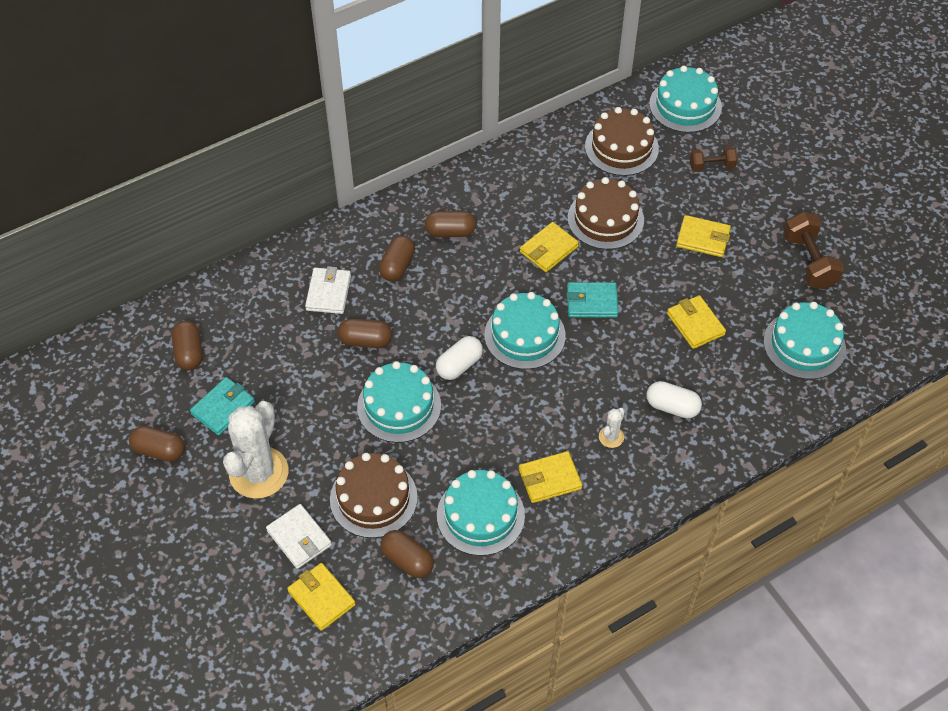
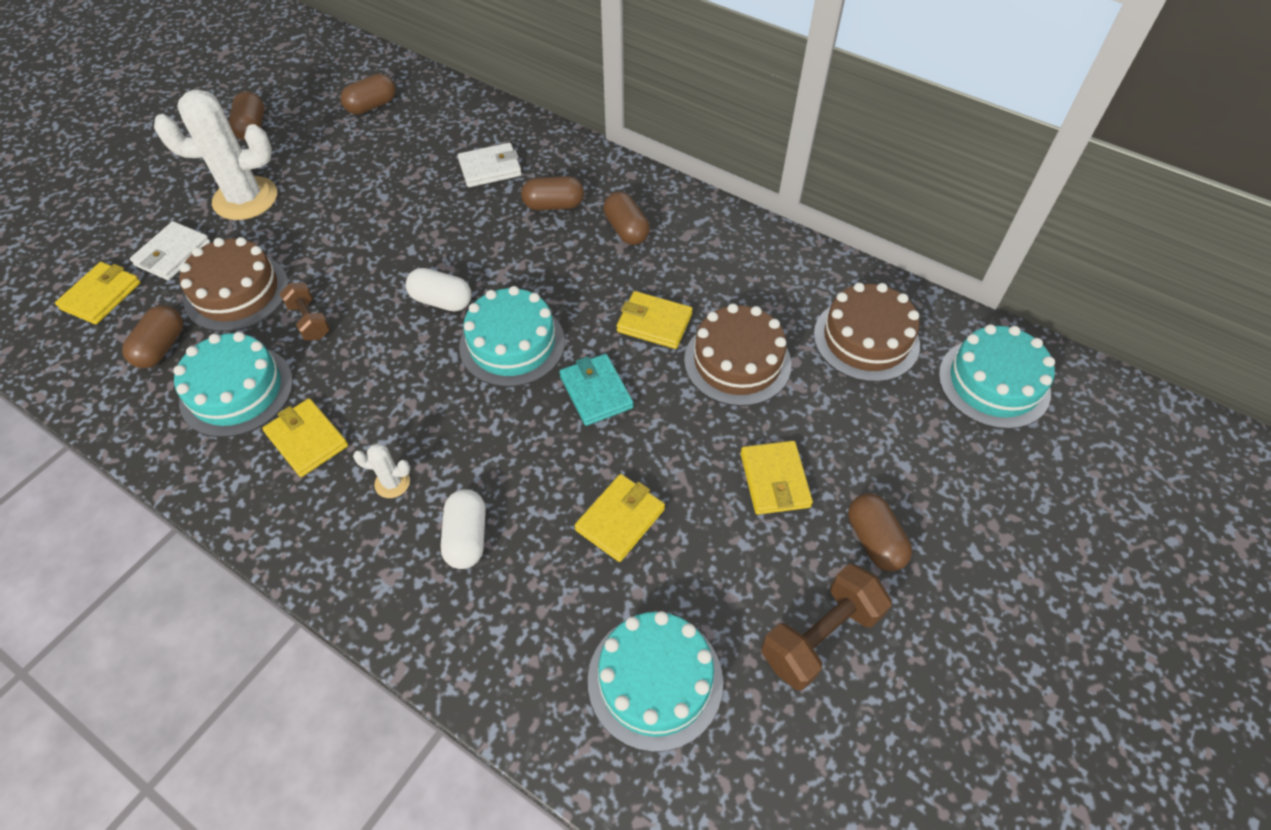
camera: 65 degrees right, 0 degrees up
turquoise wallet [190,377,255,436] -> none
brown capsule [338,319,392,348] -> brown capsule moved to [848,493,912,571]
turquoise cake [357,361,441,443] -> none
brown dumbbell [690,146,738,172] -> brown dumbbell moved to [280,283,330,341]

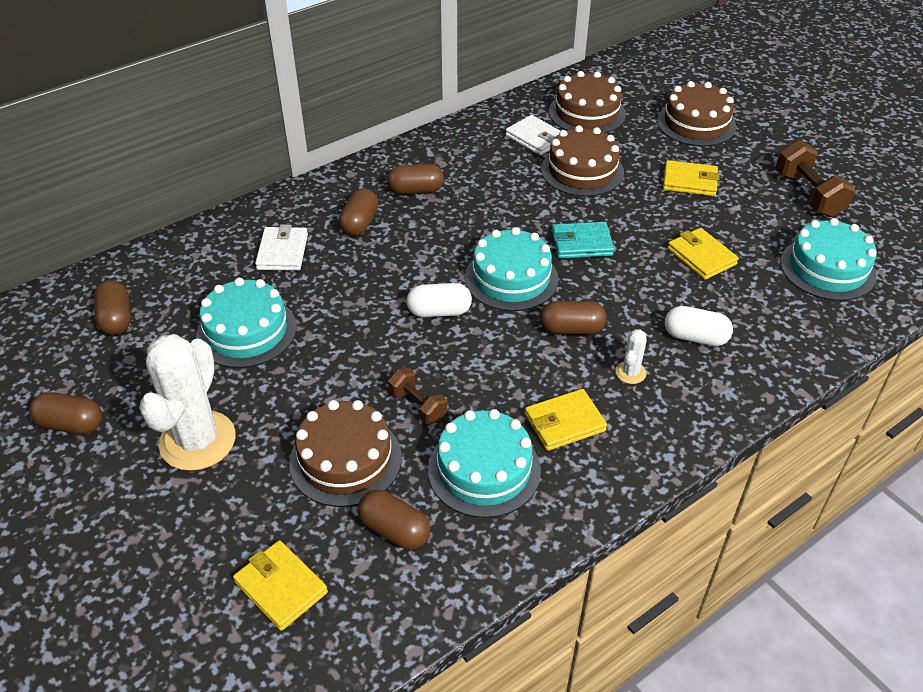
camera: 70 degrees left, 10 degrees down
white wallet [130,221,210,280] -> white wallet moved to [506,115,560,155]
brown dumbbell [280,283,330,341] -> brown dumbbell turned 60 degrees clockwise [388,368,447,424]
white capsule [406,268,471,311] -> white capsule turned 45 degrees clockwise [407,283,472,317]
yellow wallet [617,291,693,349] -> none
brown capsule [848,493,912,571] -> brown capsule moved to [540,301,606,334]
turquoise cake [939,324,1055,429] -> turquoise cake moved to [196,278,297,368]
none -> brown cake [657,81,736,147]

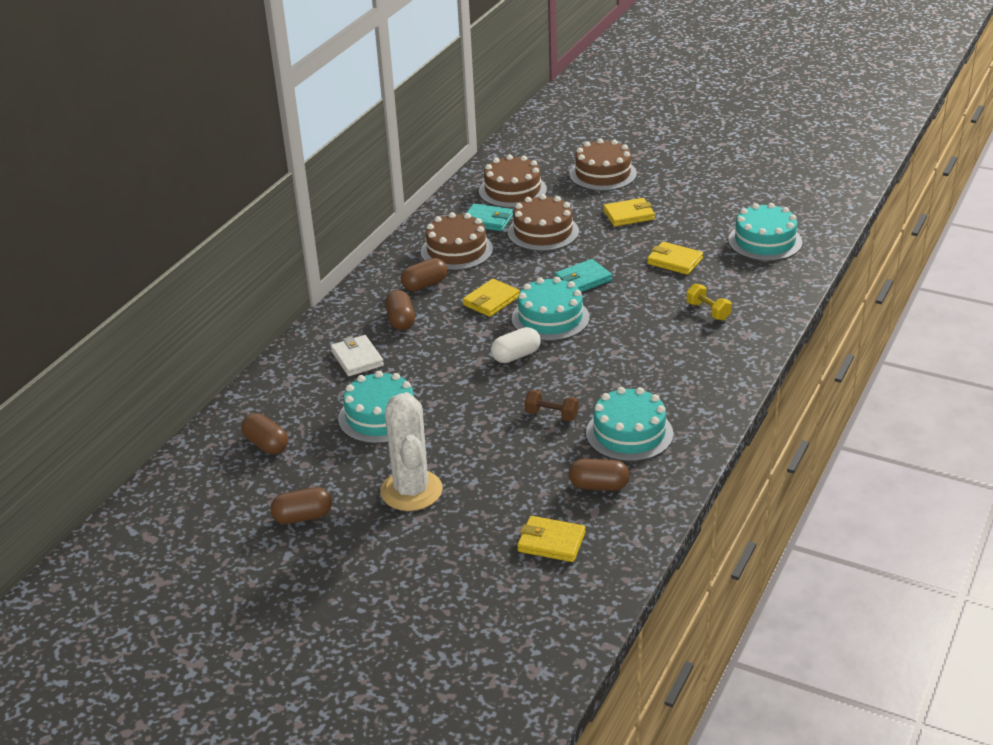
camera: 25 degrees left, 10 degrees down
brown cake [289,400,402,507] -> brown cake moved to [421,212,493,270]
white wallet [506,115,560,155] -> turquoise wallet [466,204,513,231]
yellow wallet [525,389,607,451] -> yellow wallet moved to [463,279,520,317]
brown capsule [540,301,606,334] -> none
white cactus [615,329,647,384] -> none
white capsule [665,306,733,346] -> yellow dumbbell [686,284,732,320]
brown dumbbell [775,140,855,217] -> none

